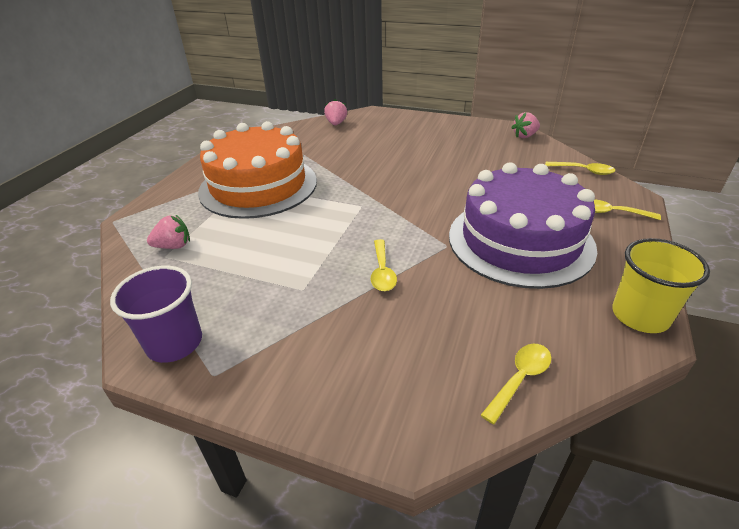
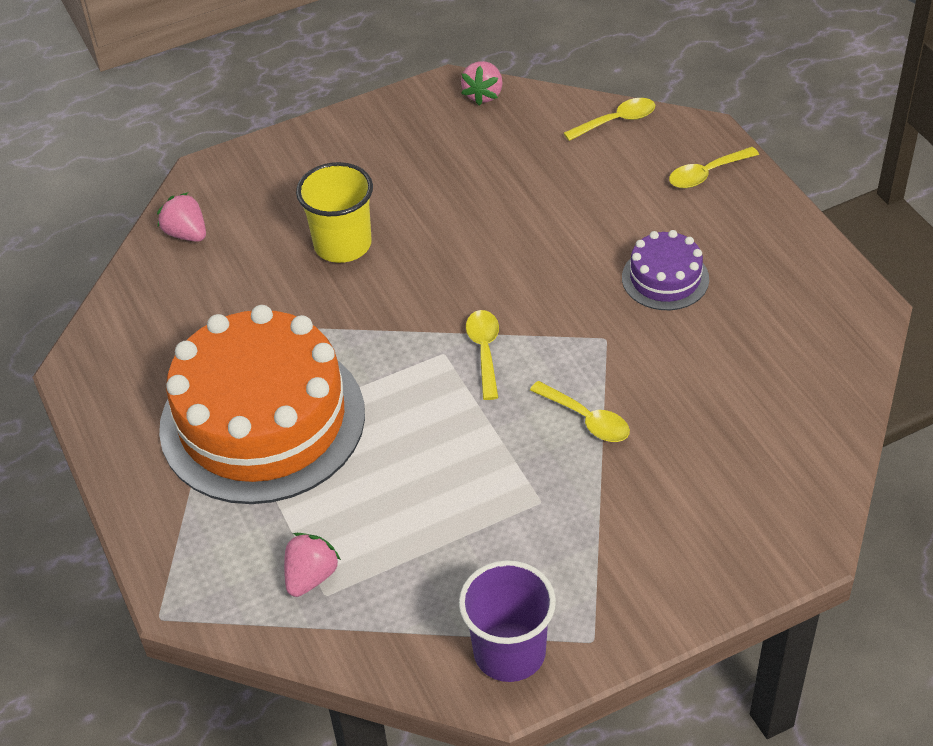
camera: 45 degrees left, 10 degrees up
purple cake [449,162,597,289] -> purple cake [622,230,709,310], size x0.45
yellow spoon [481,344,551,425] -> yellow spoon moved to [466,310,499,400]
yellow cup [612,238,710,333] -> yellow cup moved to [296,162,373,263]

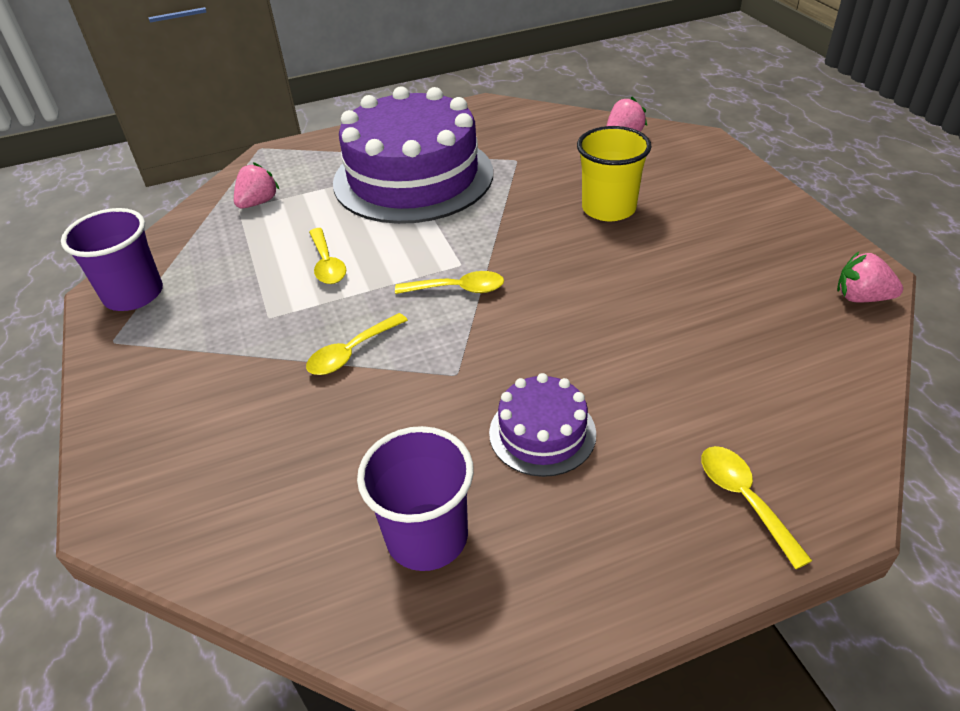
camera: 95 degrees right, 5 degrees down
orange cake [159,305,365,504] -> purple cake [333,86,493,224]
pink strawberry [284,533,341,597] -> pink strawberry turned 90 degrees counterclockwise [234,162,279,209]
yellow spoon [564,98,655,141] -> yellow spoon moved to [309,228,346,284]
none -> purple cup [357,426,474,571]

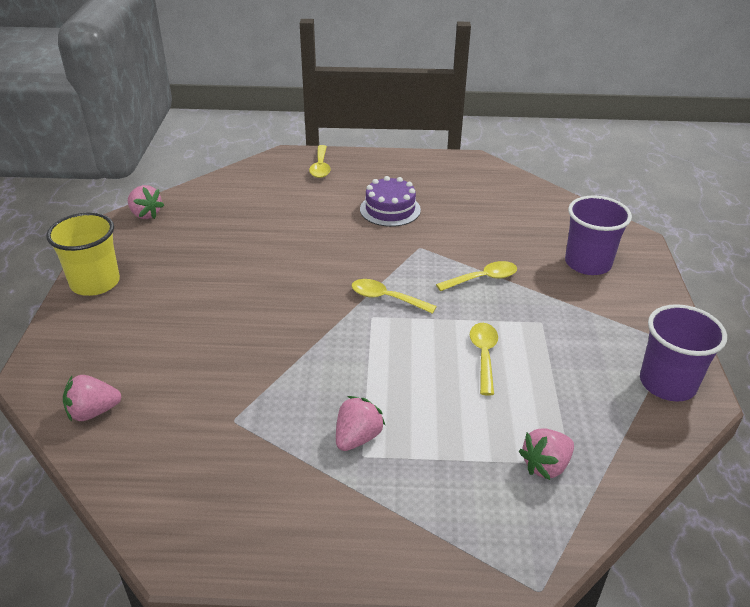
camera: 160 degrees left, 5 degrees down
purple cake [333,86,493,224] -> pink strawberry [336,396,386,451]
purple cup [357,426,474,571] -> purple cup moved to [565,195,632,275]
yellow cup [577,126,651,221] -> yellow cup moved to [46,212,120,296]

